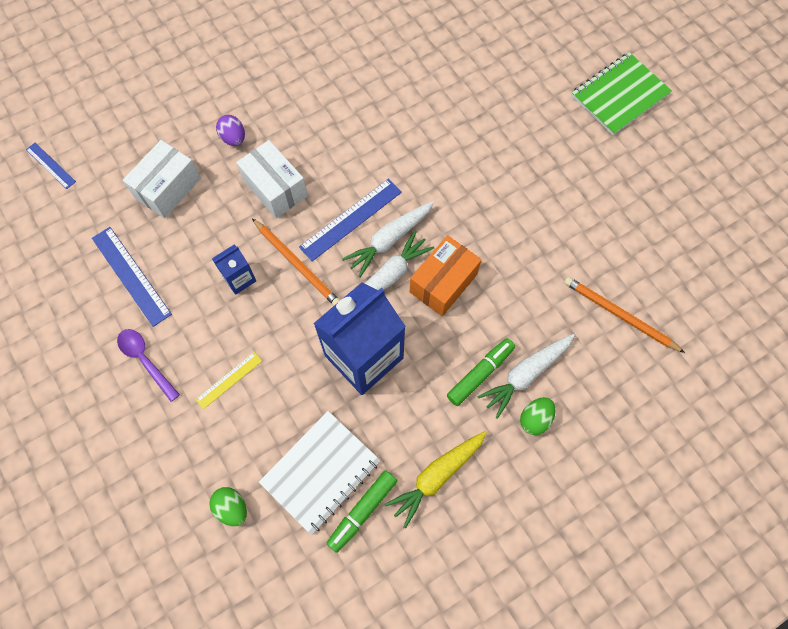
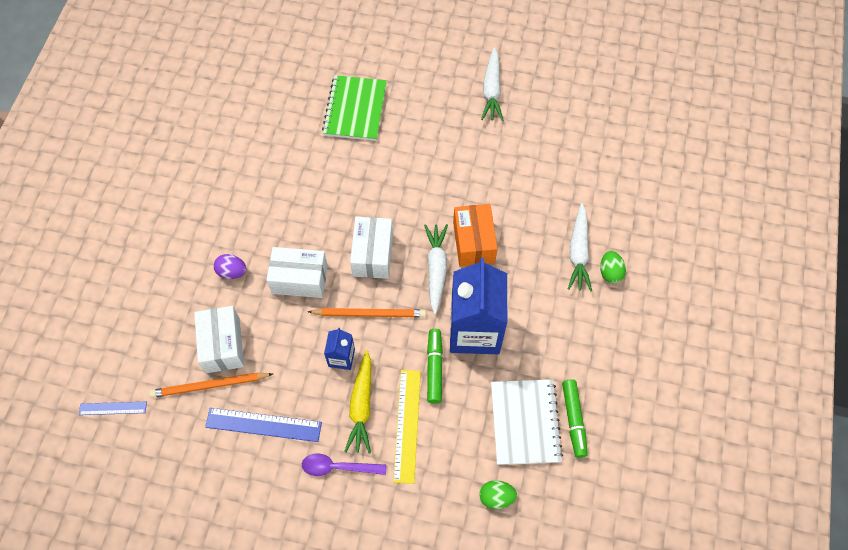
camera: 45 degrees left, 5 degrees down
yellow ruler [195,352,262,409] -> yellow ruler [393,370,421,484], size x1.72
blue ruler [299,178,402,261] -> white box [350,217,393,279]
white carrot [342,201,434,278] -> white carrot moved to [481,47,503,121]
yellow carrot [384,431,487,528] -> yellow carrot moved to [344,350,371,454]
green marker [447,338,515,406] -> green marker moved to [427,329,443,404]
orange pencil [564,277,685,353] -> orange pencil moved to [149,372,273,398]
green notebook [571,52,672,135] -> green notebook moved to [322,75,387,141]

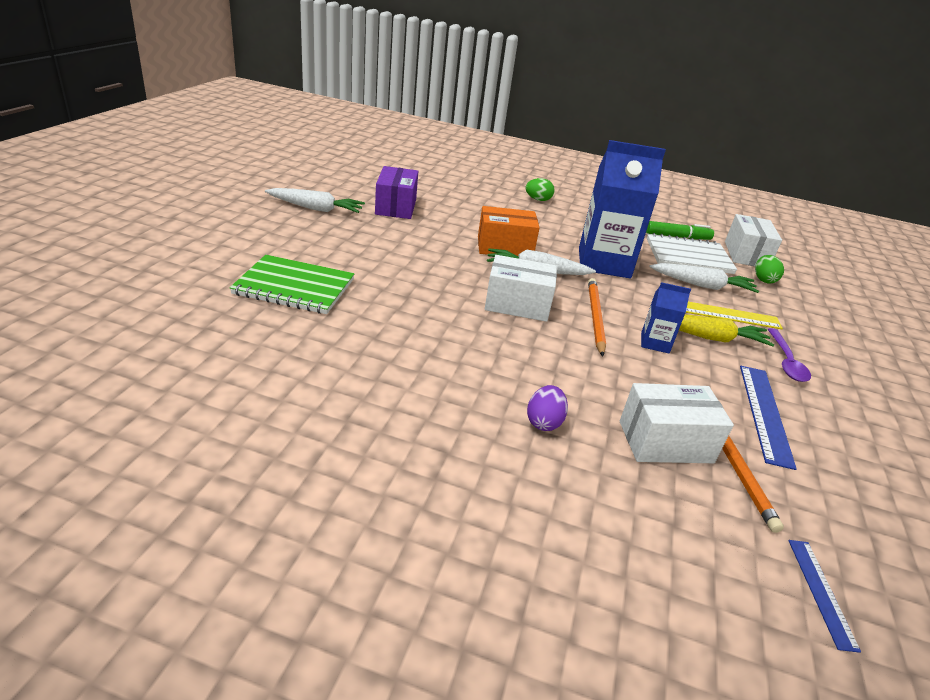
camera: 90 degrees left, 30 degrees down
white box [266,247,328,298] -> white box moved to [725,214,782,266]
green marker [427,329,443,404] -> none
white carrot [568,203,592,291] -> white carrot moved to [650,263,759,293]
none -> purple box [375,166,418,219]

